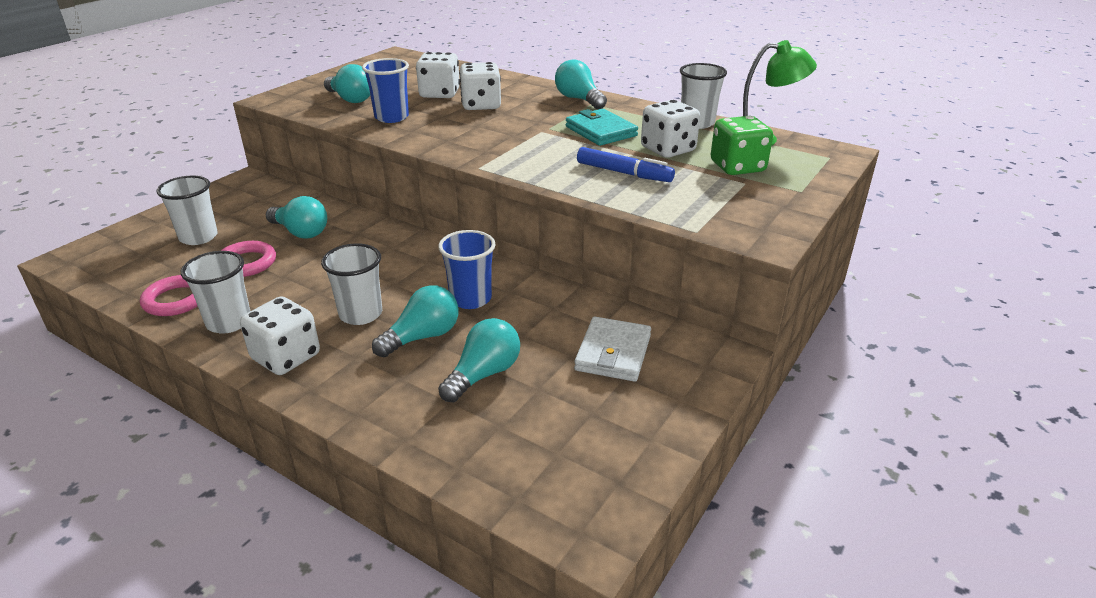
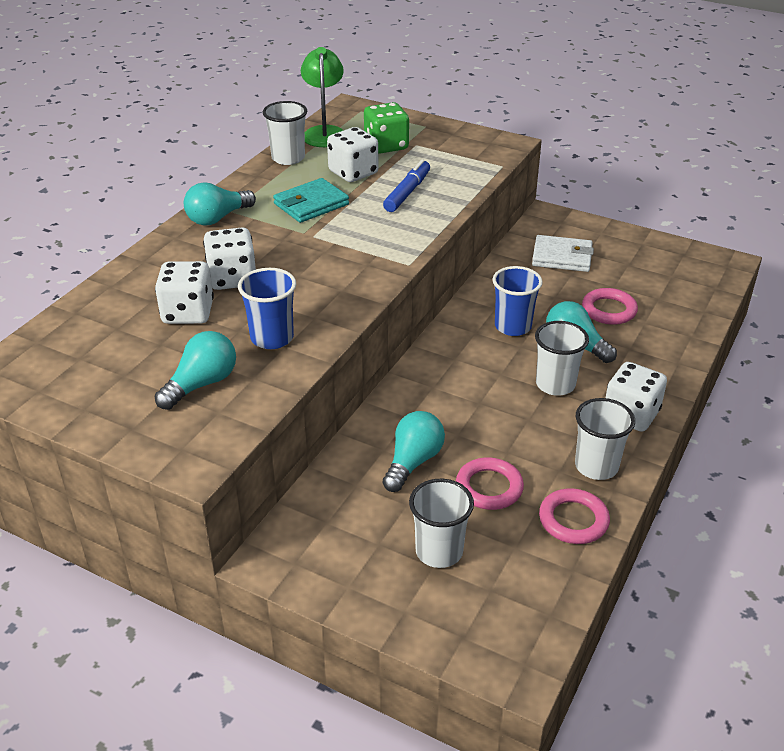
camera: 95 degrees left, 5 degrees up
turquoise light bulb [438,318,520,402] -> pink ring [582,288,638,325]

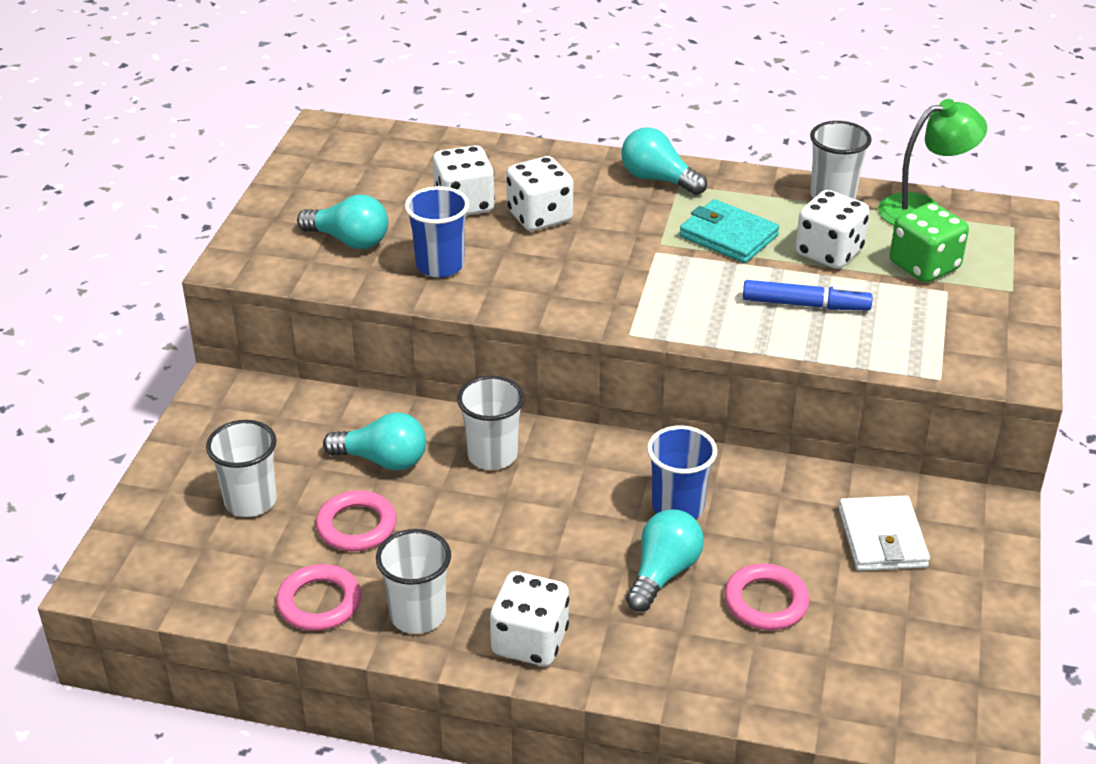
camera: 75 degrees right, 0 degrees up
white cup [535,321,589,396] -> white cup moved to [457,376,525,470]

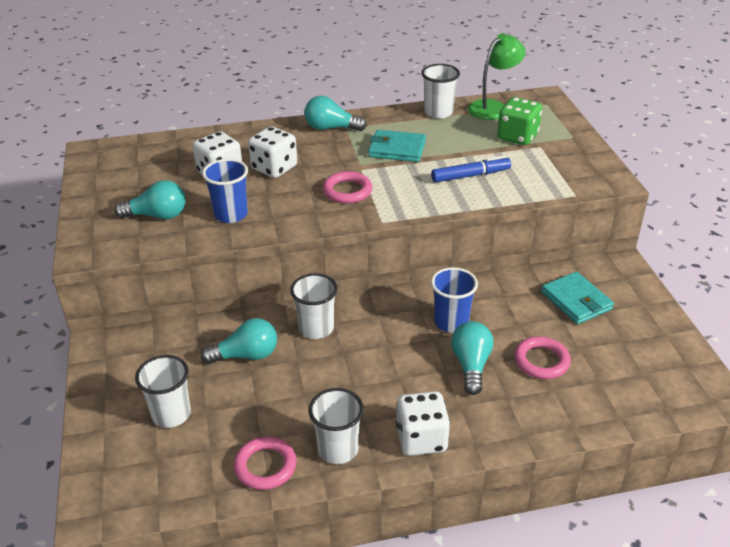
camera: 25 degrees left, 0 degrees up
pink ring [316,490,396,551] -> pink ring moved to [323,171,372,204]
white dice [795,190,870,269] -> none
white wallet [839,496,930,571] -> turquoise wallet [542,272,614,324]

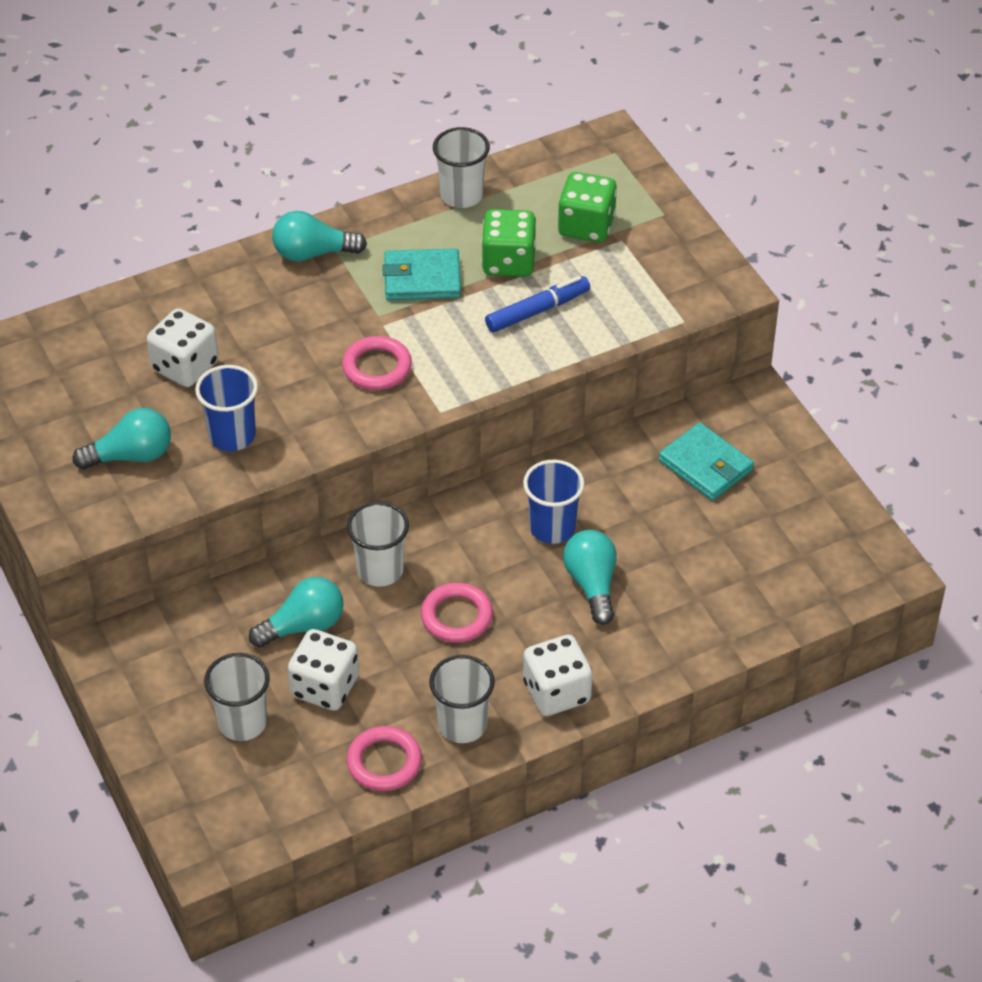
camera: 15 degrees left, 10 degrees up
white dice [248,126,297,178] -> white dice moved to [288,629,359,711]
green lamp [467,33,526,120] -> none
pink ring [514,336,571,379] -> pink ring moved to [421,583,493,643]
none -> green dice [481,209,536,277]

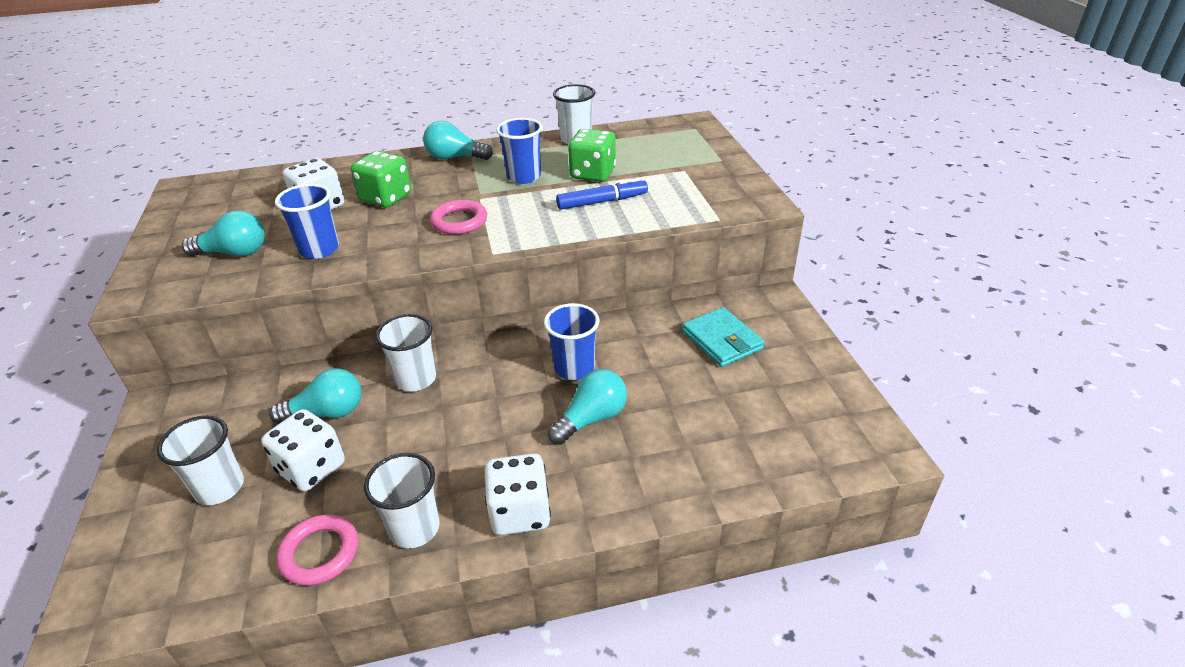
camera: 15 degrees right, 10 degrees down
turquoise wallet [383,248,461,300] -> blue cup [496,118,543,184]
pink ring [421,583,493,643] -> none
green dice [558,172,617,242] -> green dice moved to [351,151,411,208]
turquoise light bulb [563,530,617,625] -> turquoise light bulb turned 45 degrees clockwise [548,369,627,445]

